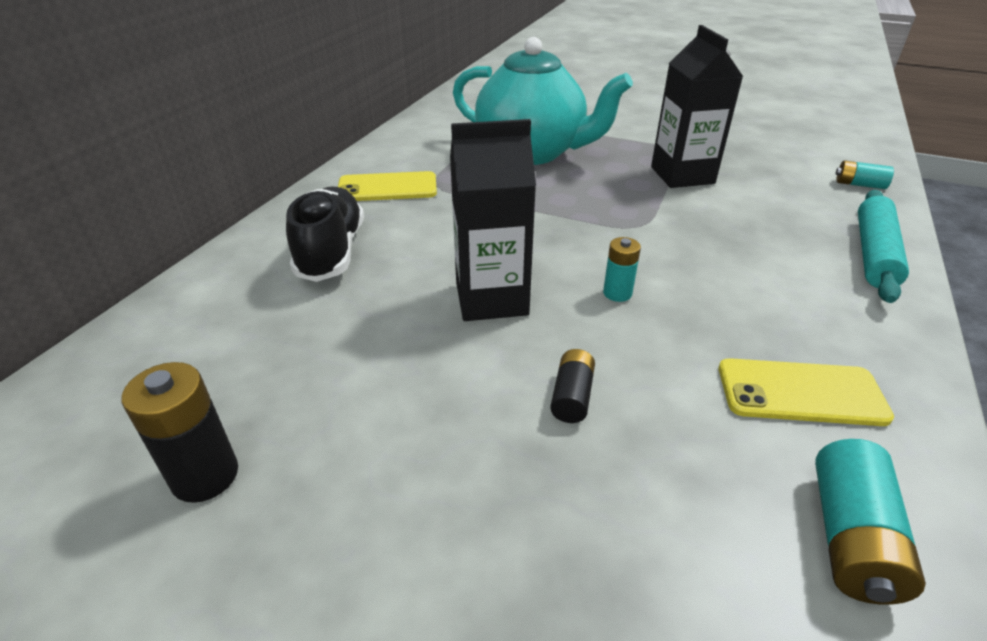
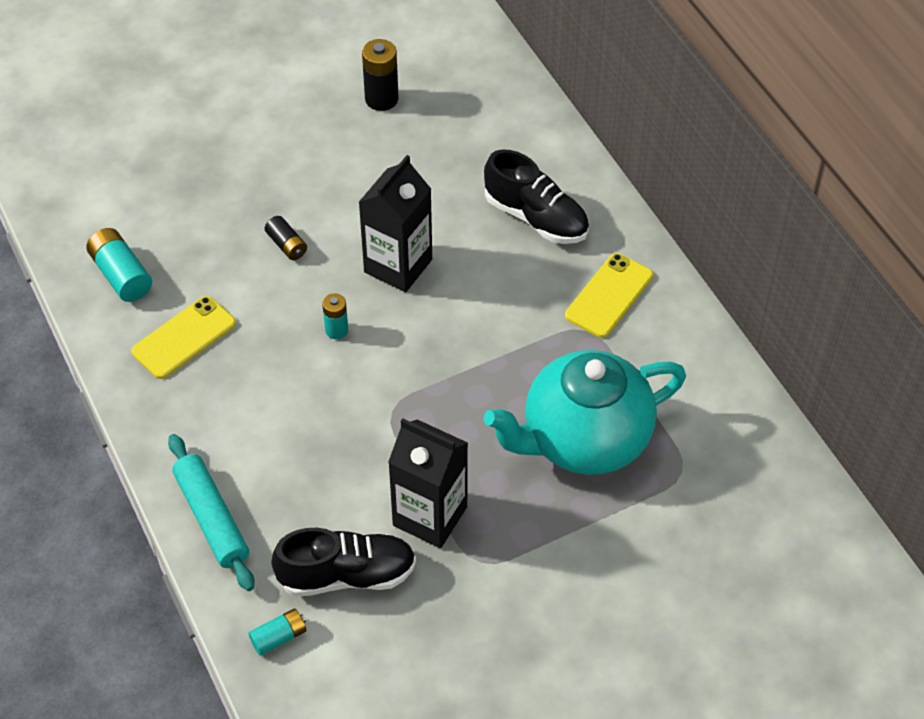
camera: 130 degrees right, 15 degrees up
none -> black shoe [271,528,416,597]

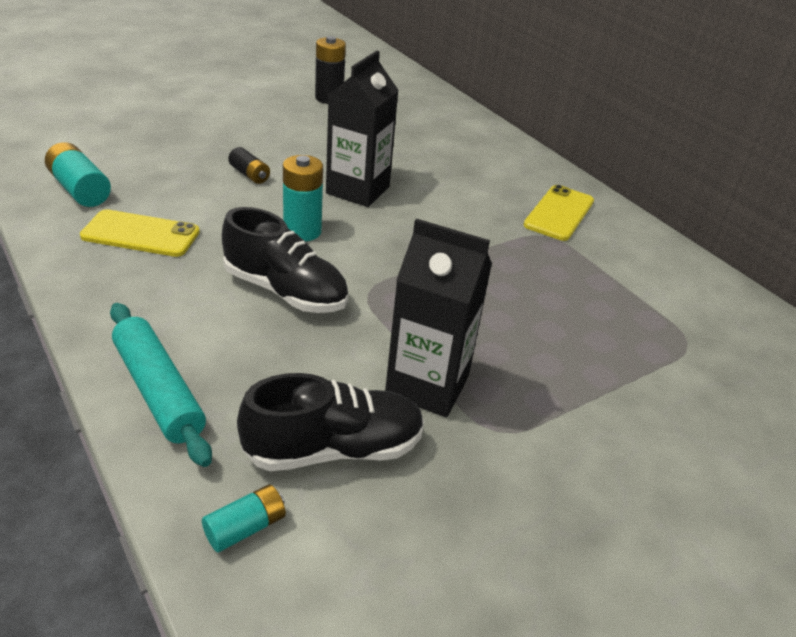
camera: 10 degrees left, 15 degrees down
yellow phone [131,296,236,379] -> yellow phone turned 60 degrees clockwise [80,209,200,257]
turquoise battery [322,293,348,339] -> turquoise battery [283,155,323,241], size x1.60
black shoe [484,149,589,244] -> black shoe moved to [222,207,348,313]
turquoise teapot [484,350,686,475] -> none

